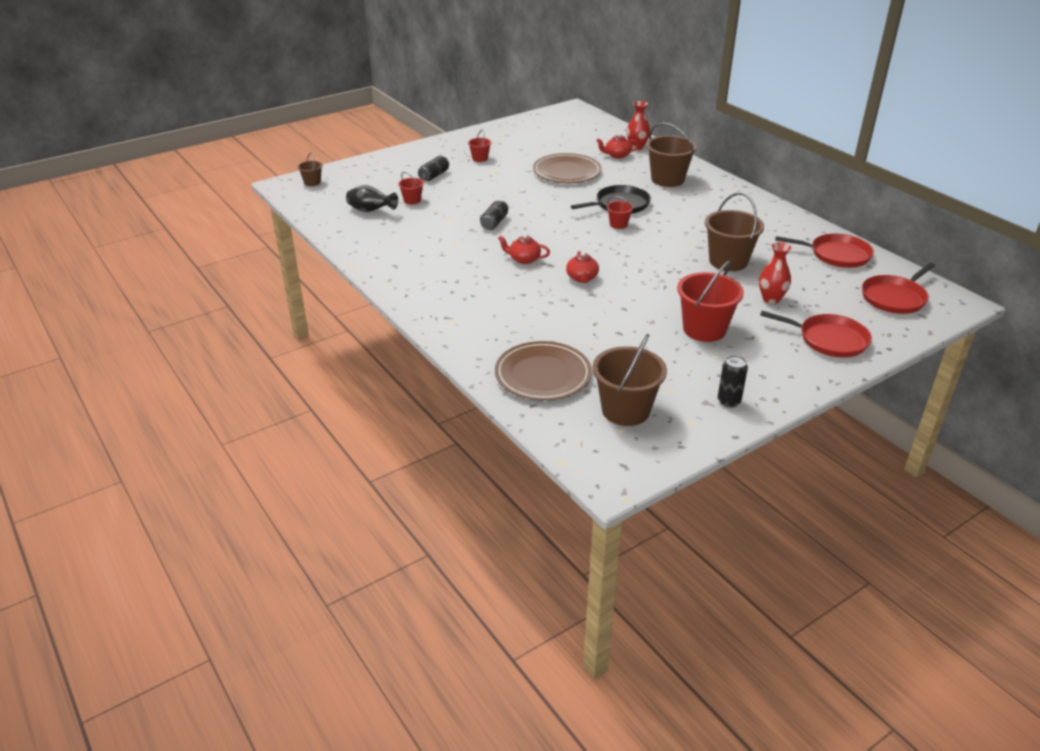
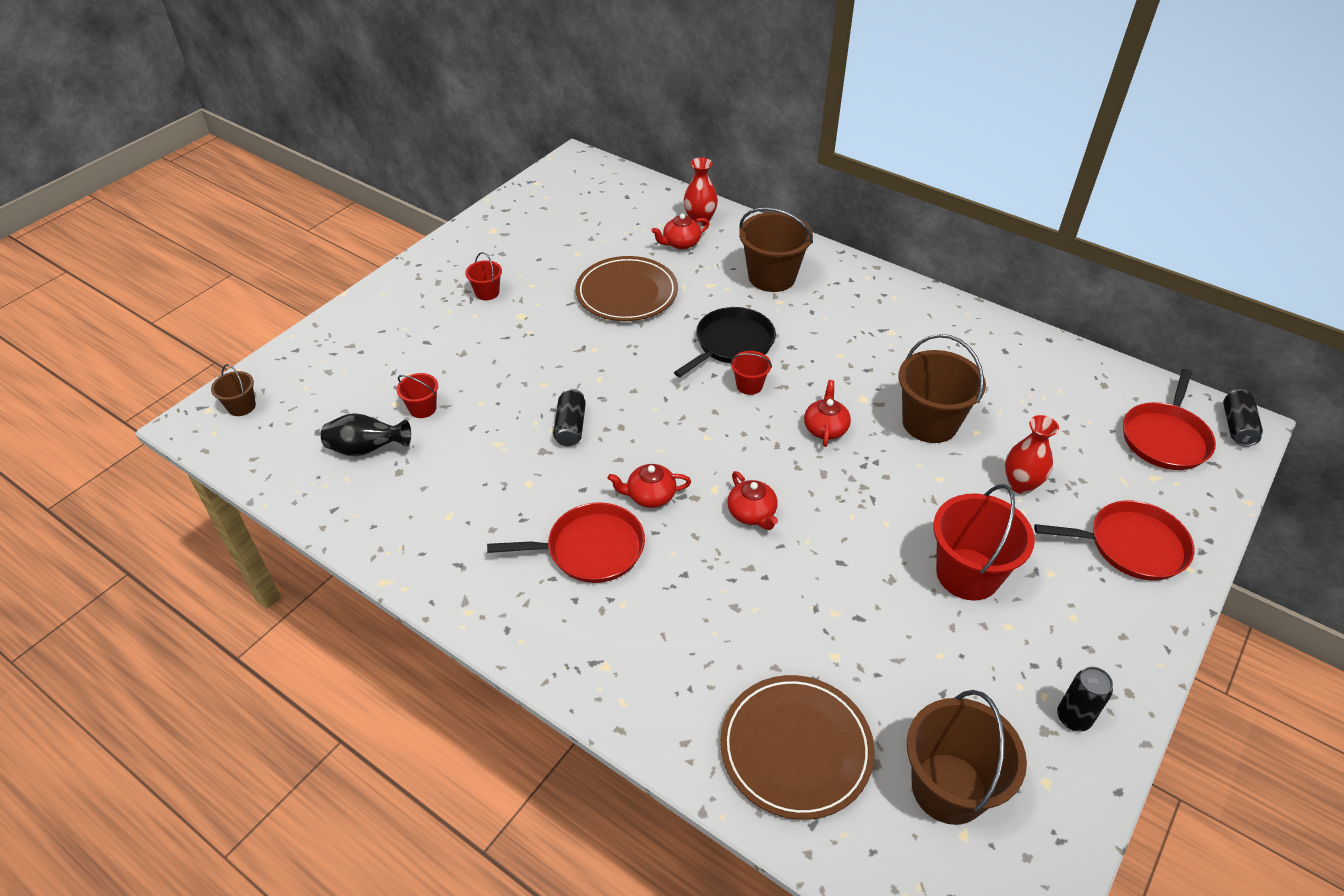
camera: 20 degrees left, 10 degrees up
black can [418,155,449,181] -> black can moved to [1223,389,1263,447]
red pan [775,234,874,268] -> red pan moved to [487,502,645,583]
none -> red teapot [804,380,851,447]

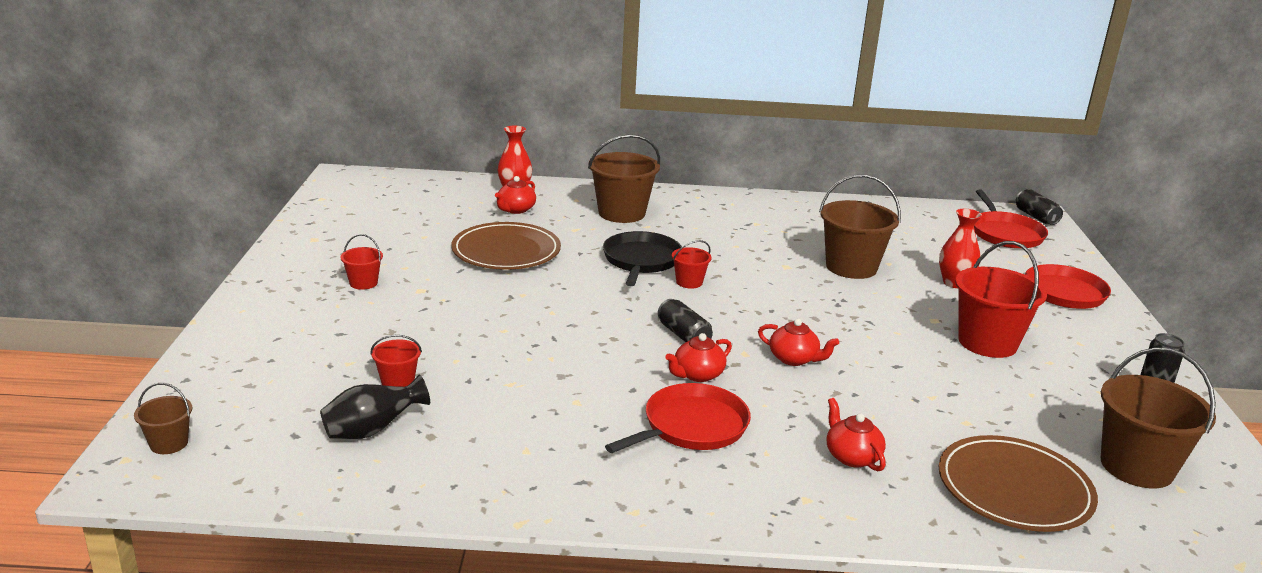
camera: 35 degrees left, 20 degrees down
black can [553,389,586,446] -> black can moved to [658,299,713,342]
red teapot [804,380,851,447] -> red teapot moved to [827,398,886,472]

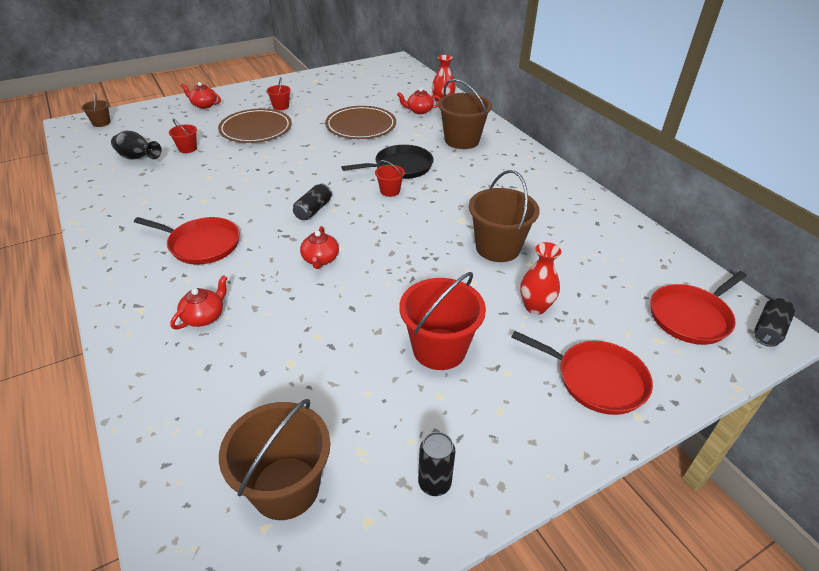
camera: 60 degrees right, 15 degrees up
red teapot [665,333,732,382] -> red teapot moved to [181,82,221,109]
brown plate [939,435,1098,532] -> brown plate moved to [218,109,292,143]

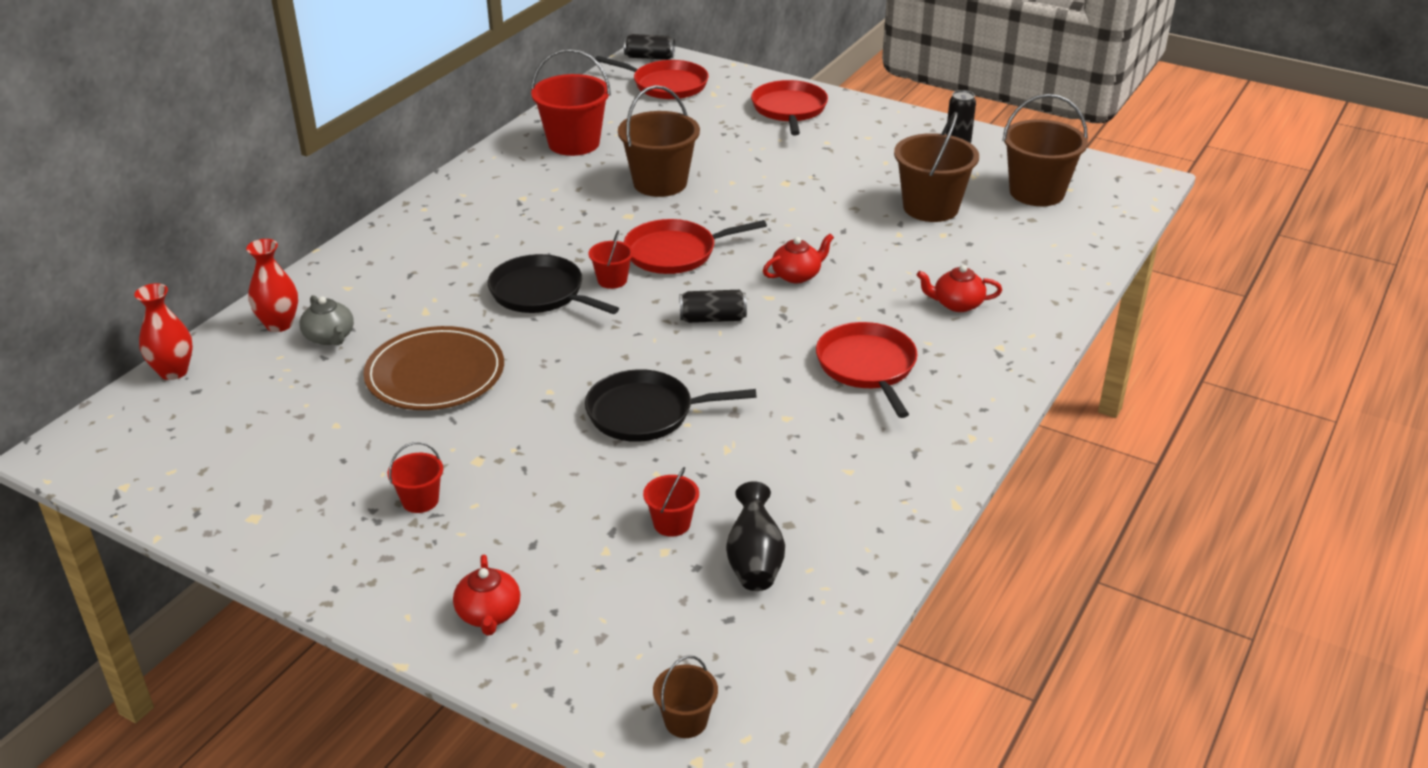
camera: 120 degrees left, 5 degrees down
brown plate [218,109,292,143] -> none
red teapot [397,88,441,114] -> grey teapot [300,295,354,345]
red bucket [399,272,486,370] -> red bucket moved to [531,49,611,156]
brown bucket [438,79,492,149] -> brown bucket moved to [894,112,979,222]
red vase [520,242,561,315] -> red vase moved to [134,283,193,380]
none -> black pan [585,369,757,442]
none -> red pan [624,219,767,274]

